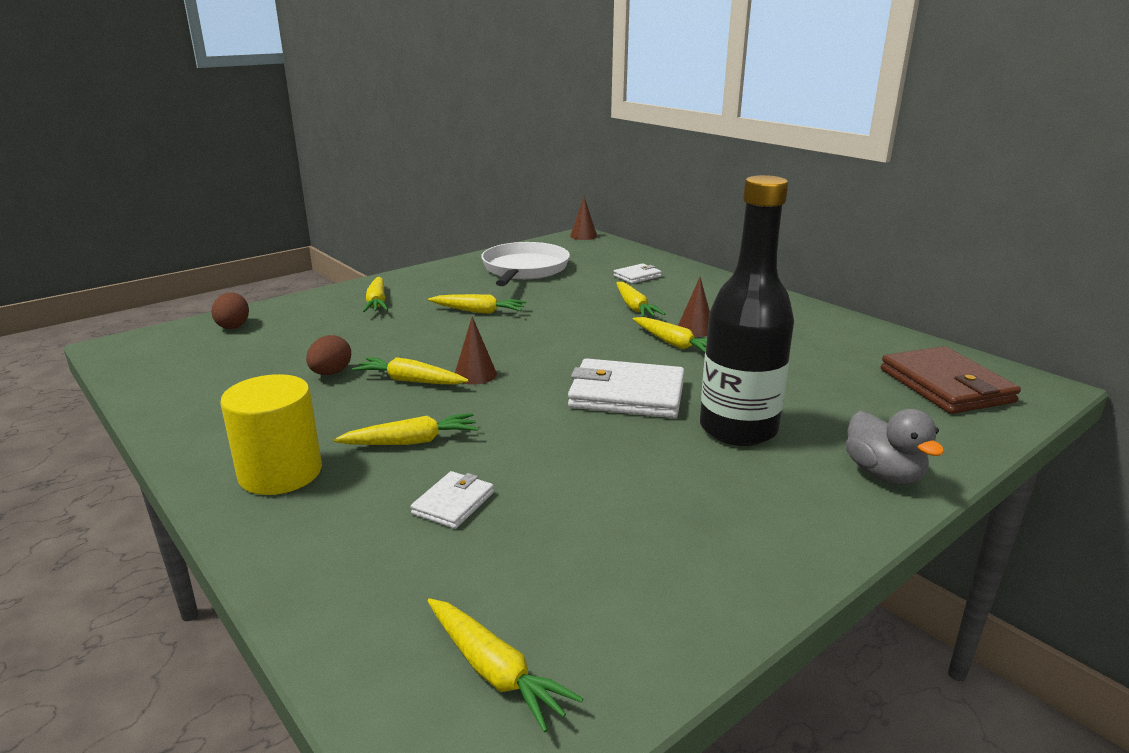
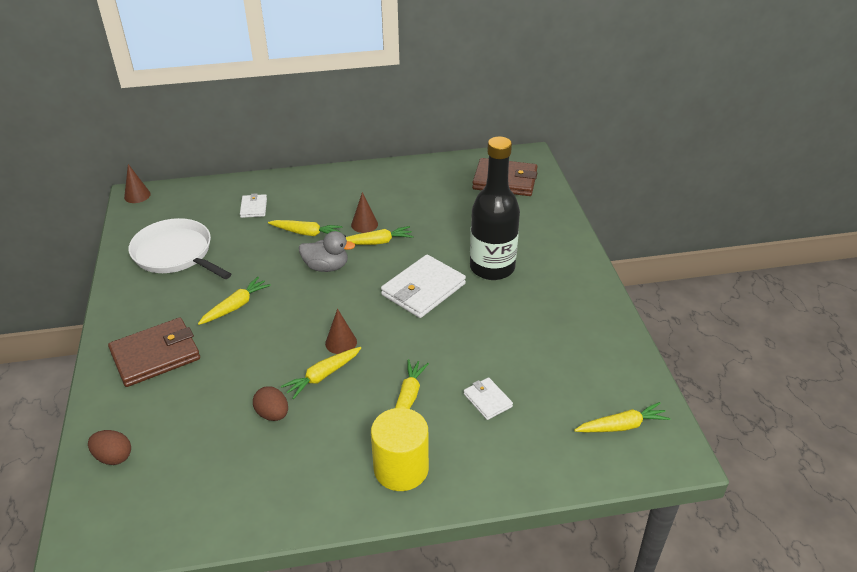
camera: 60 degrees left, 15 degrees up
yellow carrot [363,277,388,312] -> brown wallet [108,318,200,387]
grey duck [845,409,944,484] -> grey duck moved to [299,231,355,272]

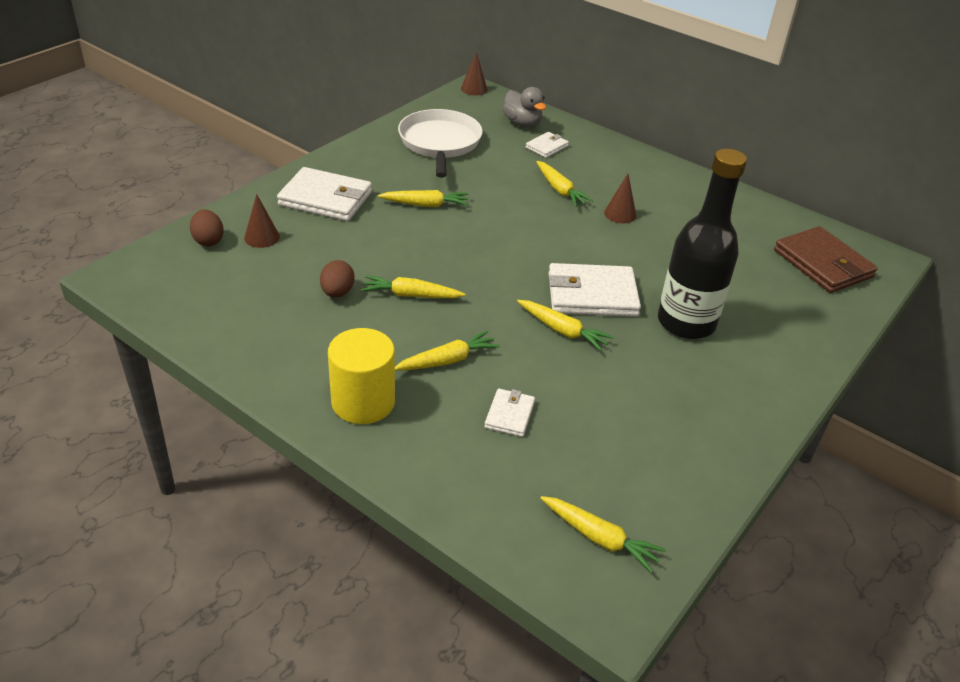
camera: 45 degrees right, 0 degrees up
brown wallet [108,318,200,387] -> white wallet [277,167,372,221]
grey duck [299,231,355,272] -> grey duck moved to [503,87,546,127]
brown cone [325,309,357,354] -> brown cone moved to [244,194,280,248]
yellow carrot [346,226,413,245] -> yellow carrot moved to [517,300,614,351]

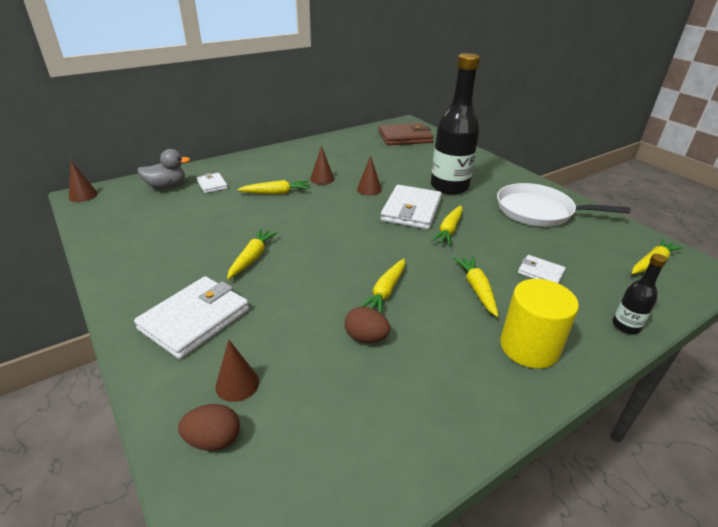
camera: 70 degrees left, 5 degrees down
white pan [398,109,483,178] -> white pan moved to [497,183,630,227]
yellow carrot [517,300,614,351] -> yellow carrot turned 150 degrees clockwise [431,205,463,246]
none -> brown cone [357,155,382,195]
none -> black bottle [613,254,667,334]

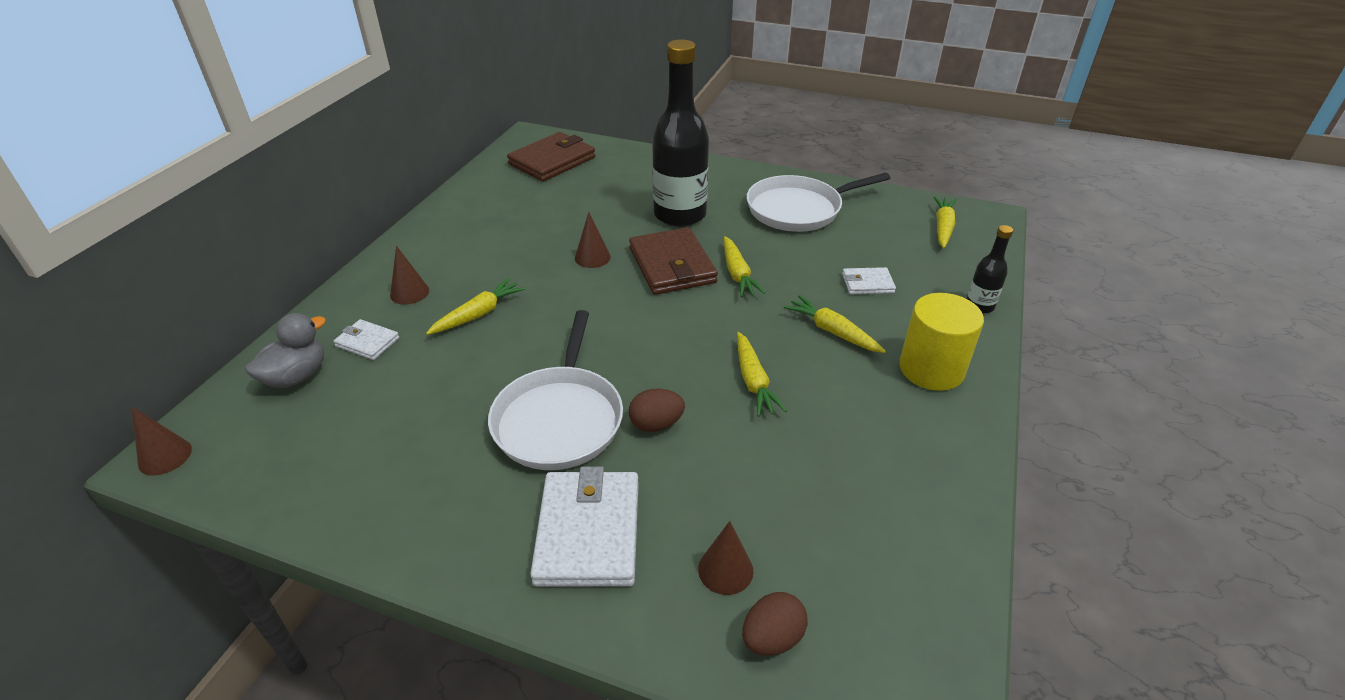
camera: 35 degrees left, 5 degrees up
yellow carrot [227,228,278,279] -> white pan [488,310,623,470]
brown cone [310,146,334,185] -> brown cone moved to [390,246,429,305]
brown egg [345,307,390,343] -> brown egg moved to [629,388,685,432]
white wallet [381,185,442,229] -> brown wallet [629,227,718,295]

